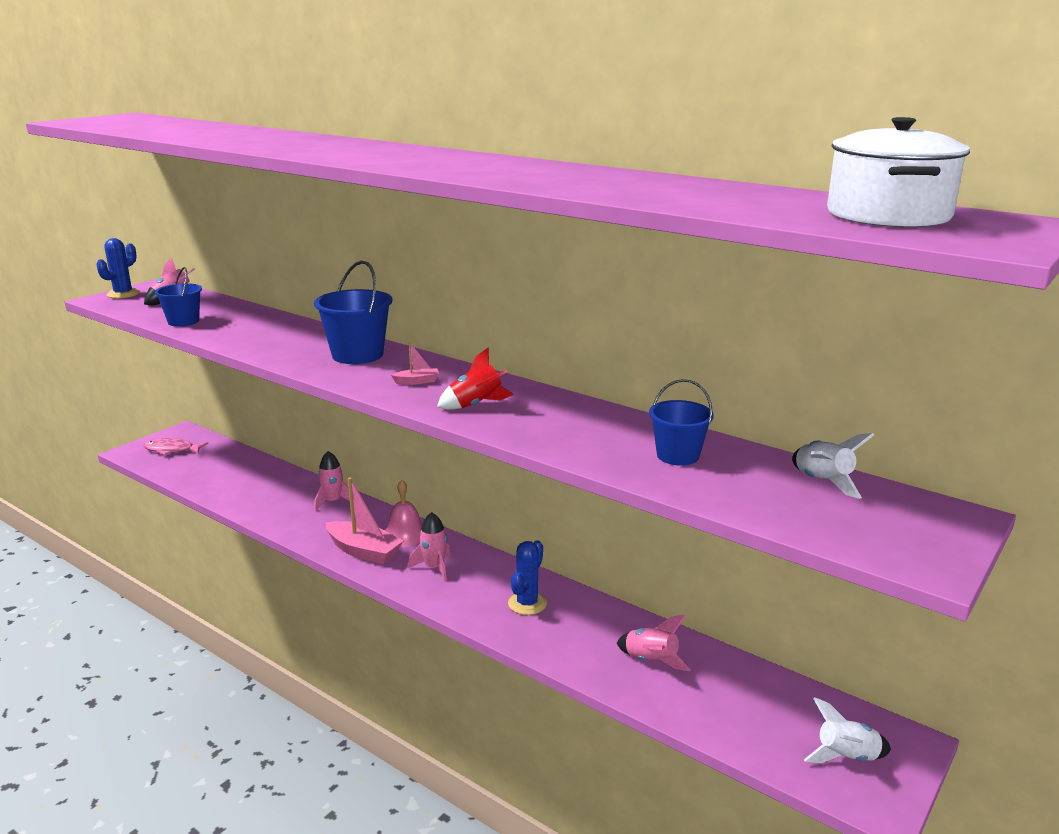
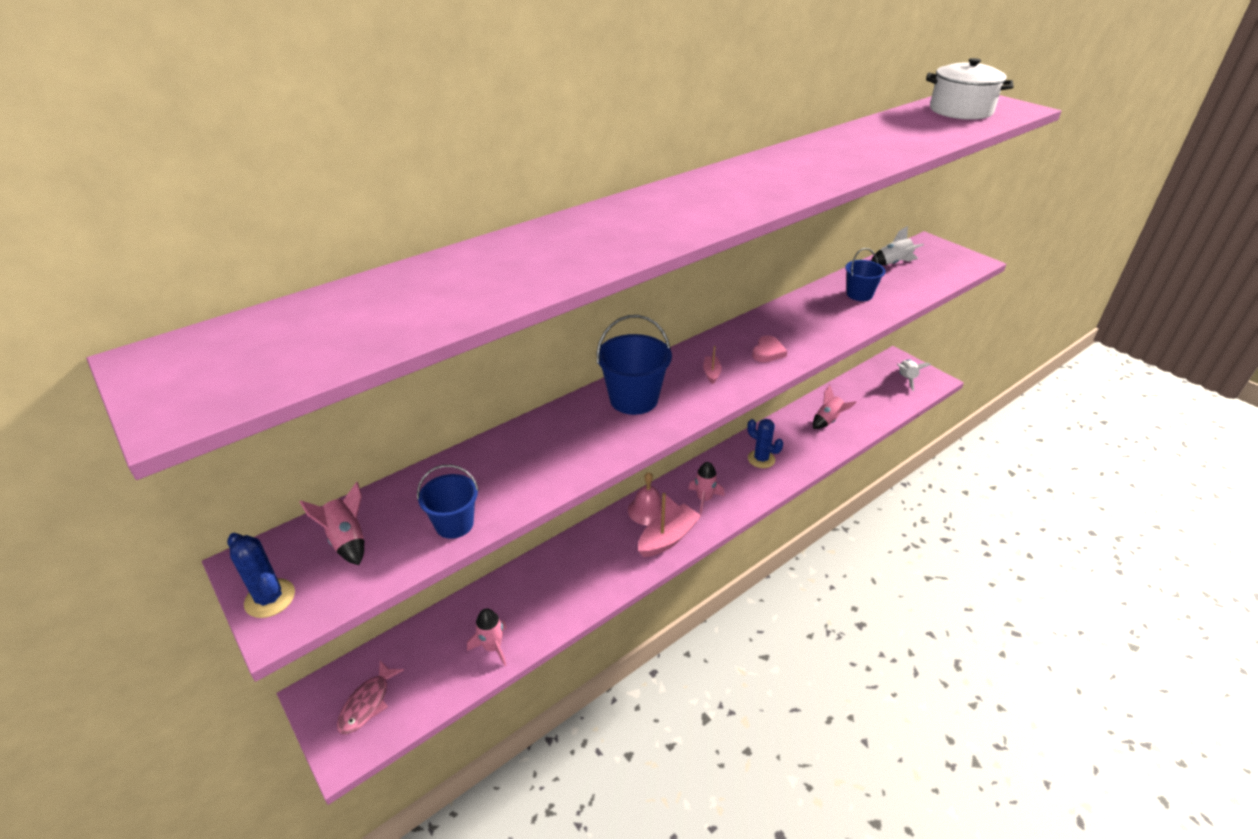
camera: 75 degrees left, 15 degrees up
pink rocket [314,451,350,511] -> pink rocket moved to [467,609,507,666]
red rocket [437,348,514,410] -> pink heart [752,335,787,362]

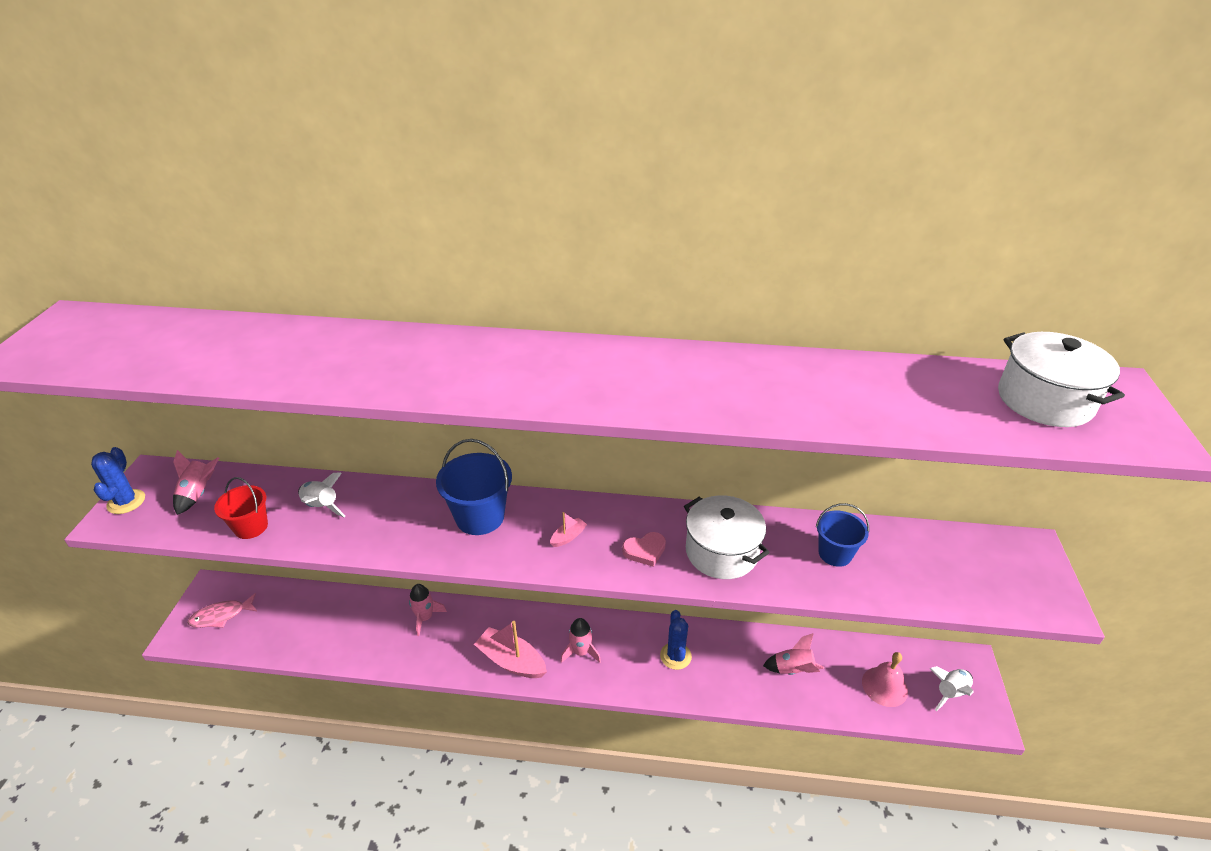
camera: 45 degrees right, 0 degrees up
blue bucket [417,465,479,539] -> red bucket [214,477,268,539]
pink rocket [467,609,507,666] -> pink rocket moved to [409,584,447,636]
pink bell [628,472,662,525] -> pink bell moved to [862,652,908,707]
pink boat [638,493,701,557] -> pink boat turned 150 degrees counterclockwise [474,621,547,678]
white rocket [871,226,924,265] -> white rocket moved to [298,472,345,517]
none -> white pot [684,495,770,579]

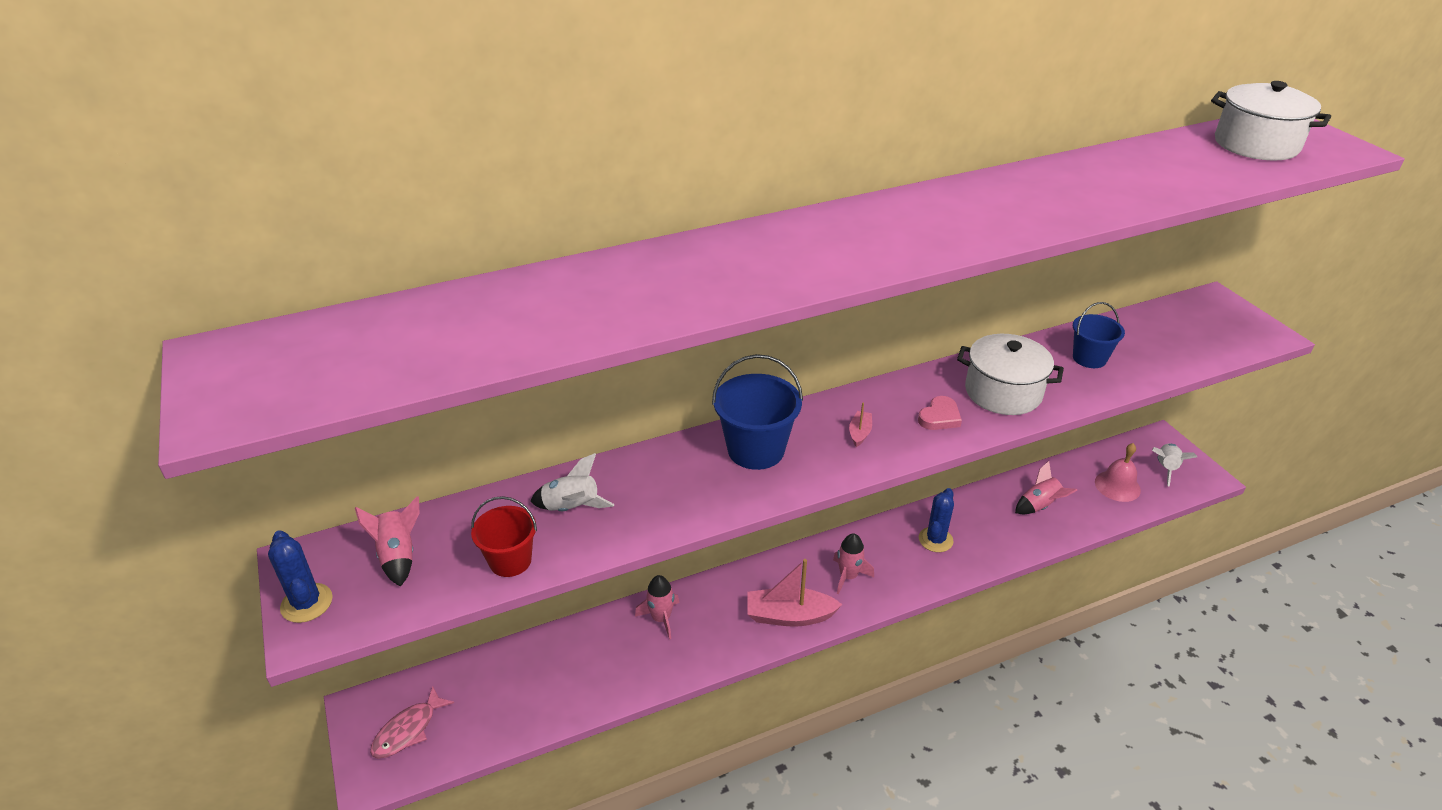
camera: 30 degrees left, 0 degrees up
blue cactus [660,610,692,670] -> blue cactus turned 60 degrees clockwise [919,488,954,552]

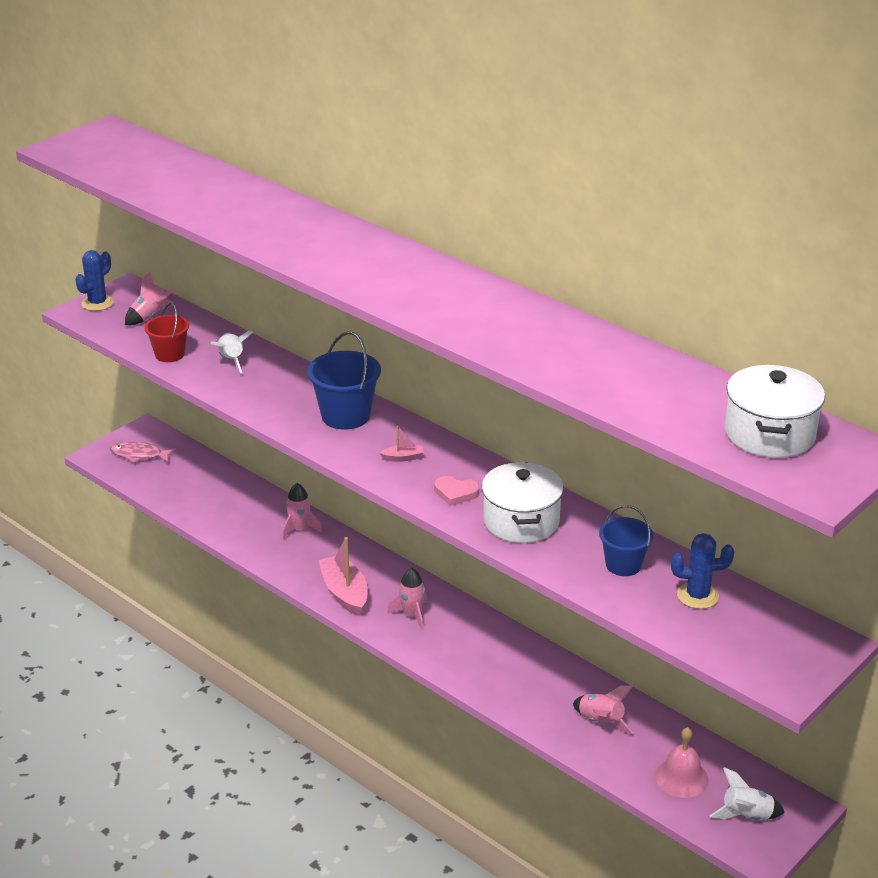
camera: 65 degrees right, 5 degrees down
blue cactus [919,488,954,552] -> blue cactus moved to [671,533,734,609]

